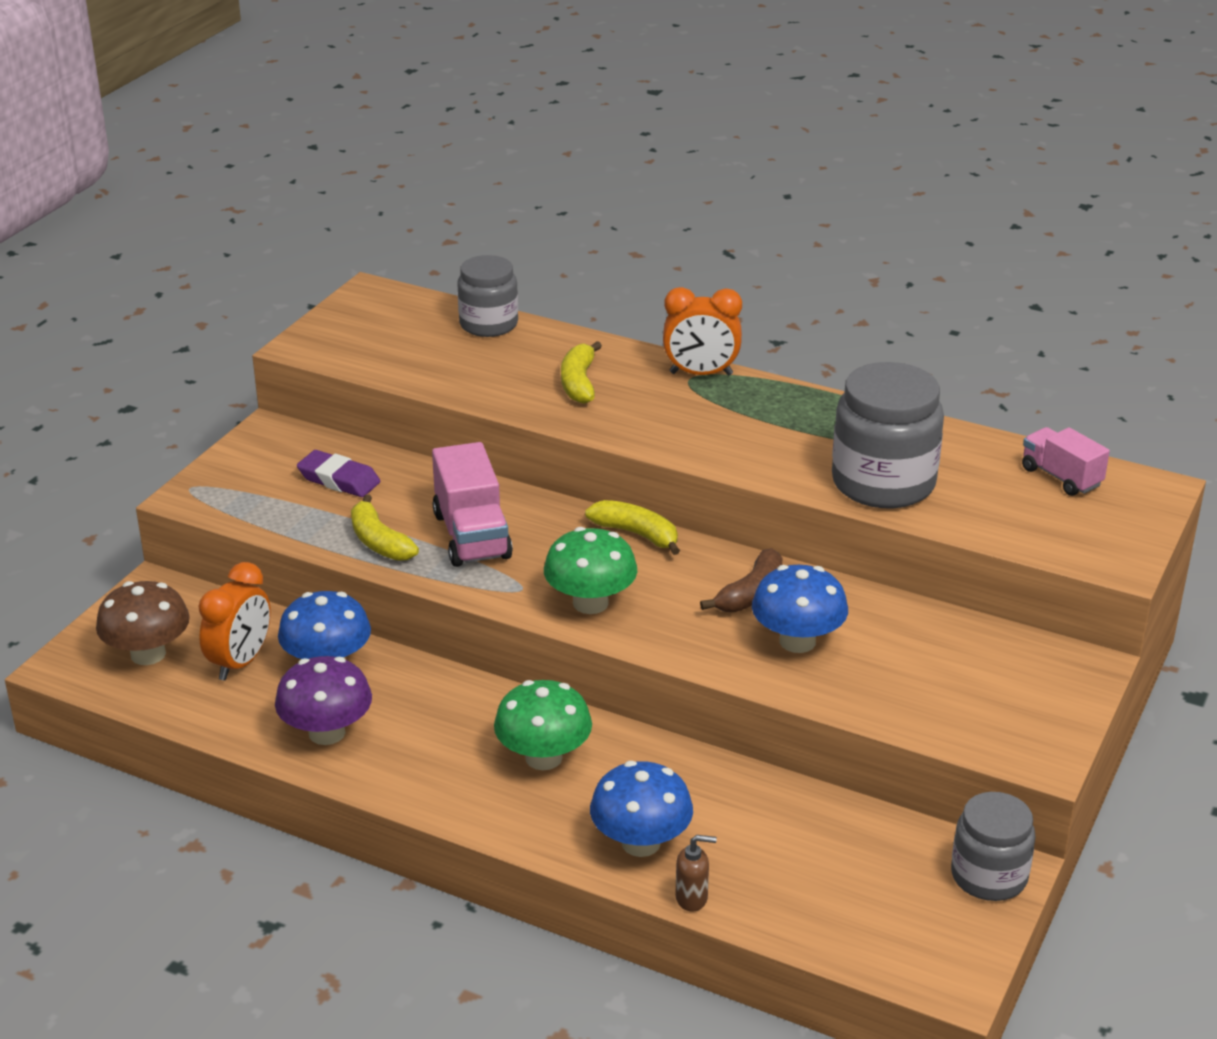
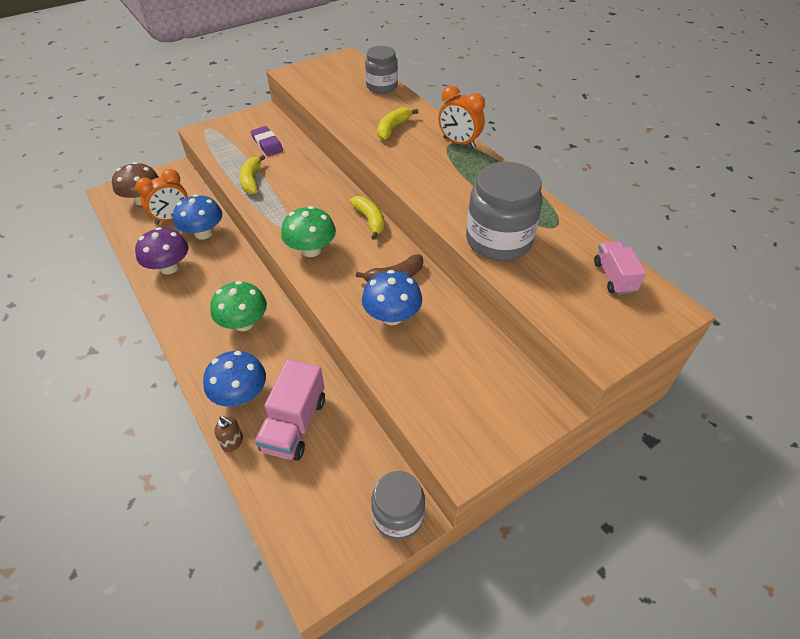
camera: 30 degrees right, 15 degrees up
pink truck [432,442,513,567] -> pink truck moved to [255,359,325,461]

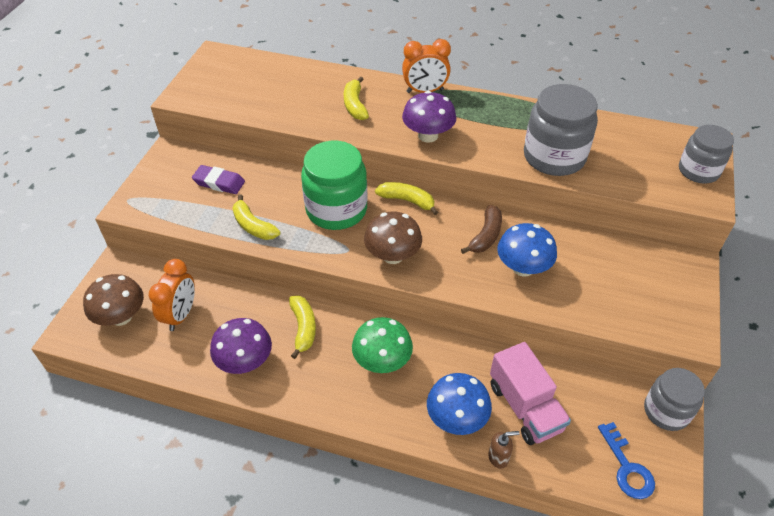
camera: 40 degrees left, 0 degrees up
blue mushroom [173,194,222,240] -> none
green mushroom [281,206,336,257] -> brown mushroom [364,211,422,264]
grey jar [365,46,398,93] -> grey jar moved to [679,125,734,183]
pink truck [594,241,646,295] -> none
none -> yellow banana [289,296,316,359]
none -> green jar [301,141,367,230]
none -> purple mushroom [402,91,456,142]
none -> blue key [598,422,655,499]

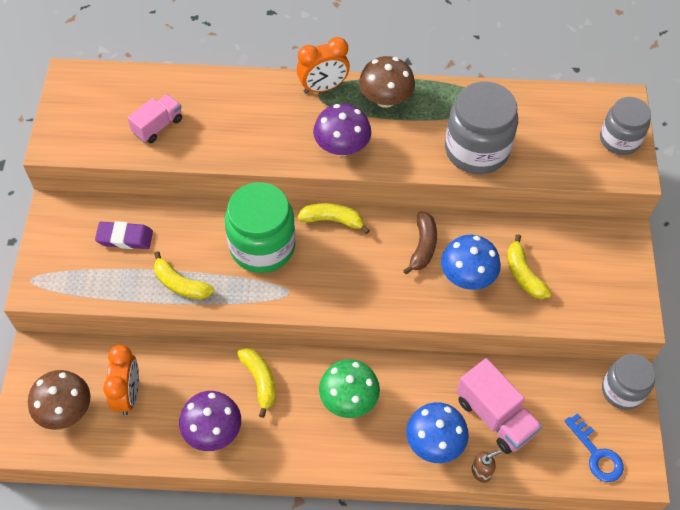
camera: 15 degrees left, 10 degrees up
yellow banana [344,76,369,120] -> yellow banana moved to [507,234,551,299]
brown mushroom [364,211,422,264] -> brown mushroom moved to [359,56,415,108]
none -> pink truck [127,94,182,143]

